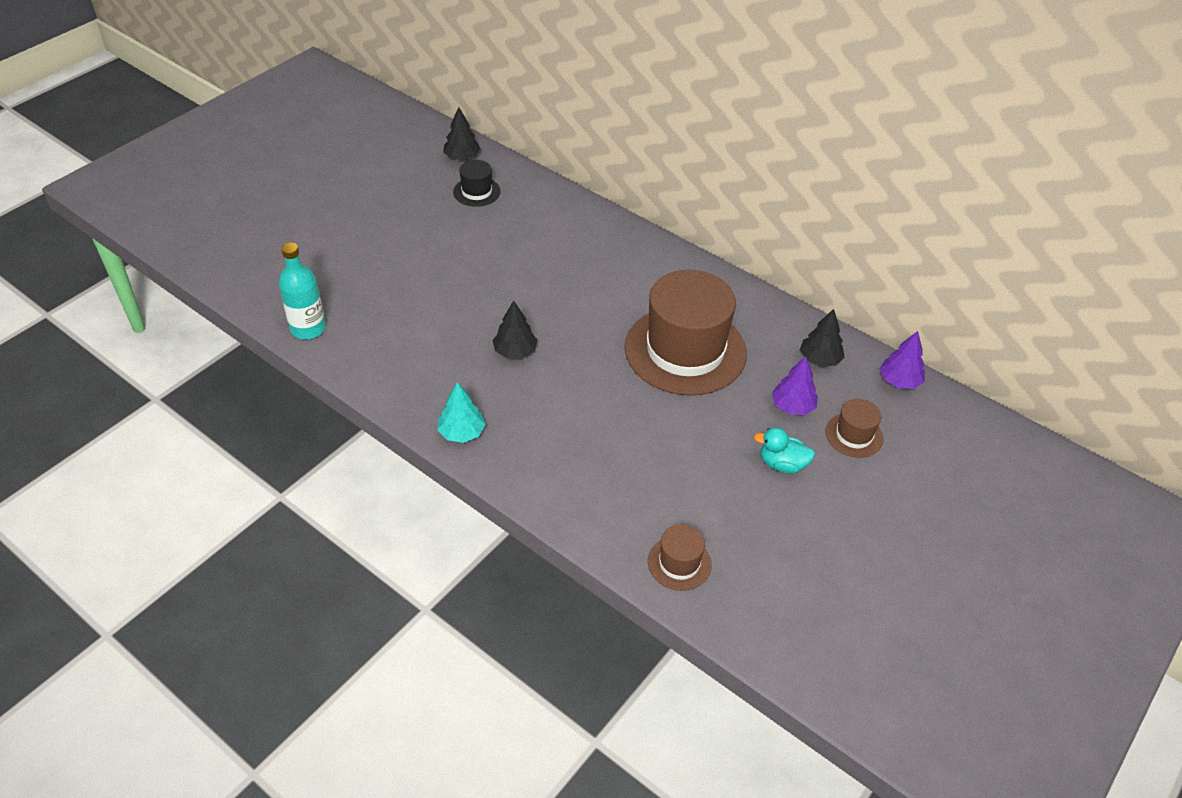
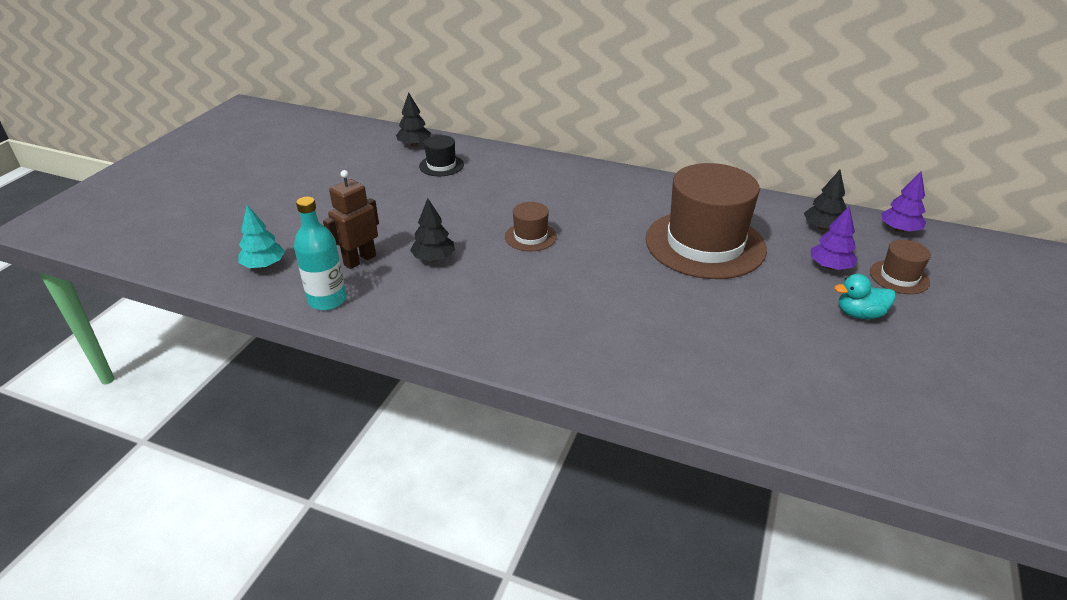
camera: 15 degrees left, 10 degrees down
turquoise tree [437,382,486,443] -> turquoise tree moved to [238,205,285,268]
black tree [493,301,537,358] -> black tree moved to [410,198,455,261]
brown hat [648,524,712,591] -> brown hat moved to [505,202,557,251]
none -> brown robot [323,170,379,269]

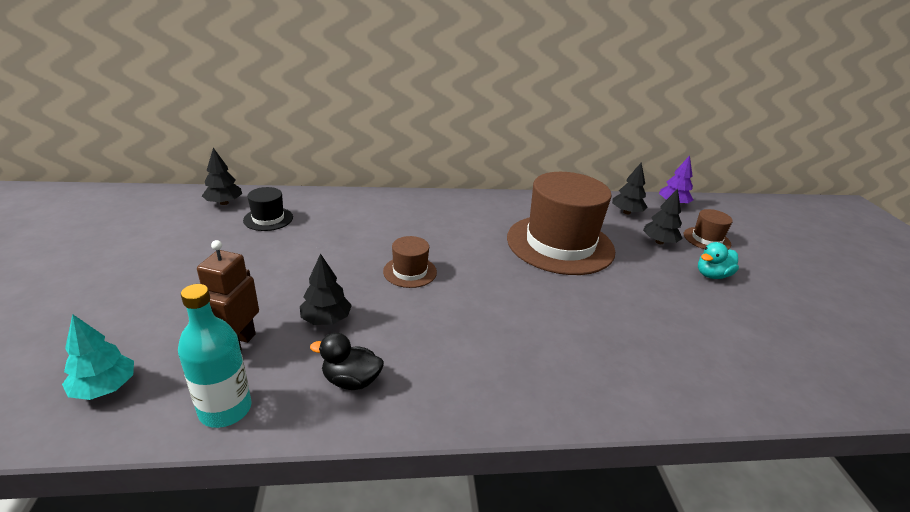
camera: 30 degrees left, 5 degrees down
purple tree [811,206,858,270] -> black tree [643,189,683,244]
none -> black duck [310,333,384,390]

